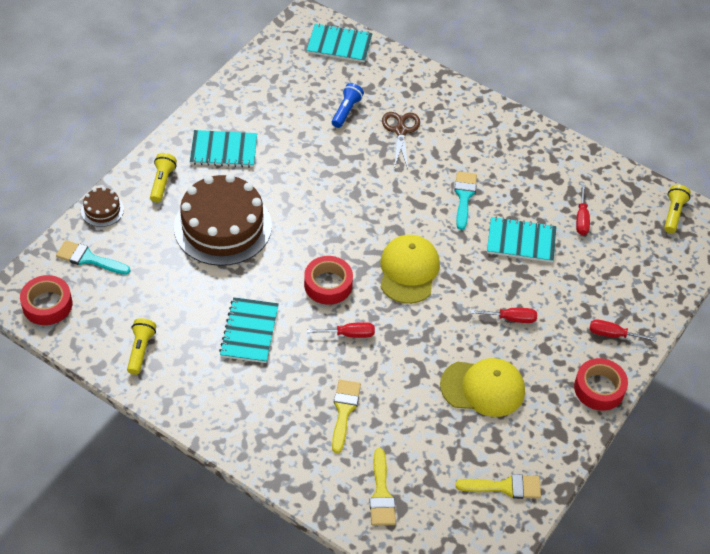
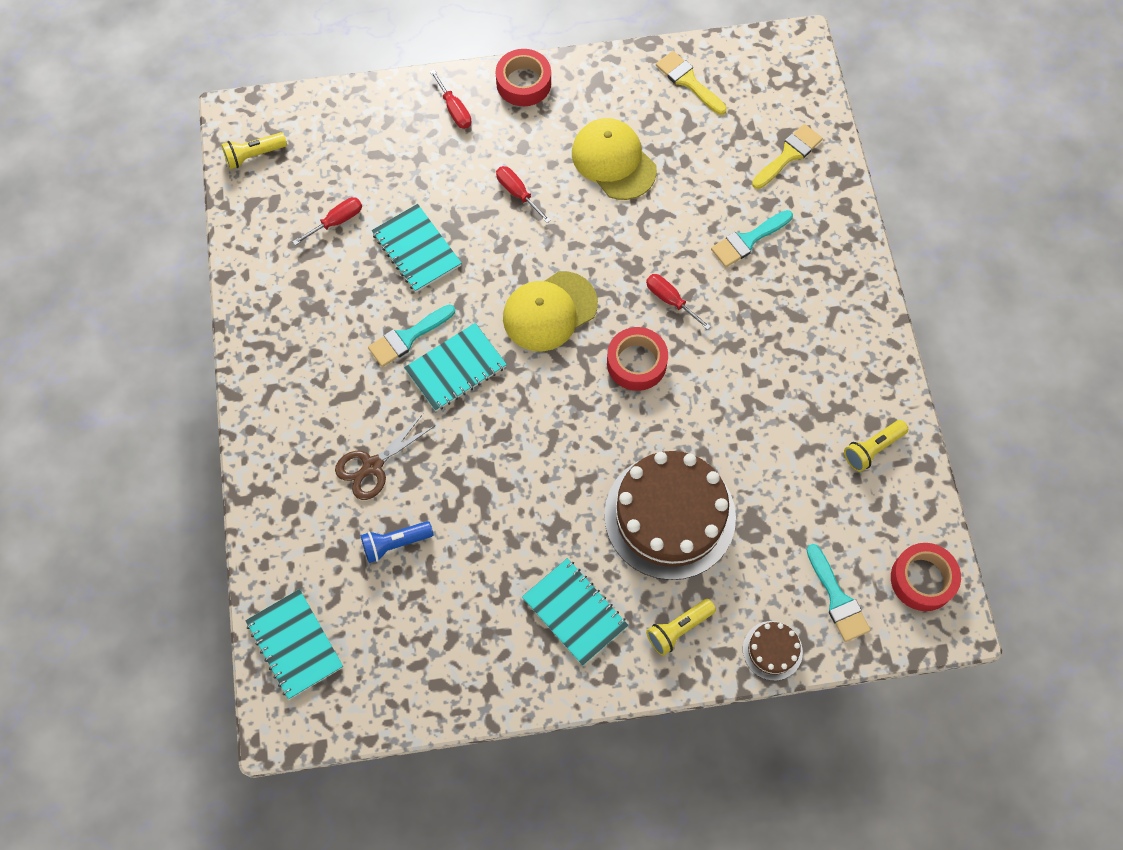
camera: 130 degrees left, 15 degrees up
turquoise notebook [219,297,279,363] -> turquoise notebook moved to [404,323,507,411]
yellow brush [332,380,361,453] -> turquoise brush [711,210,793,267]

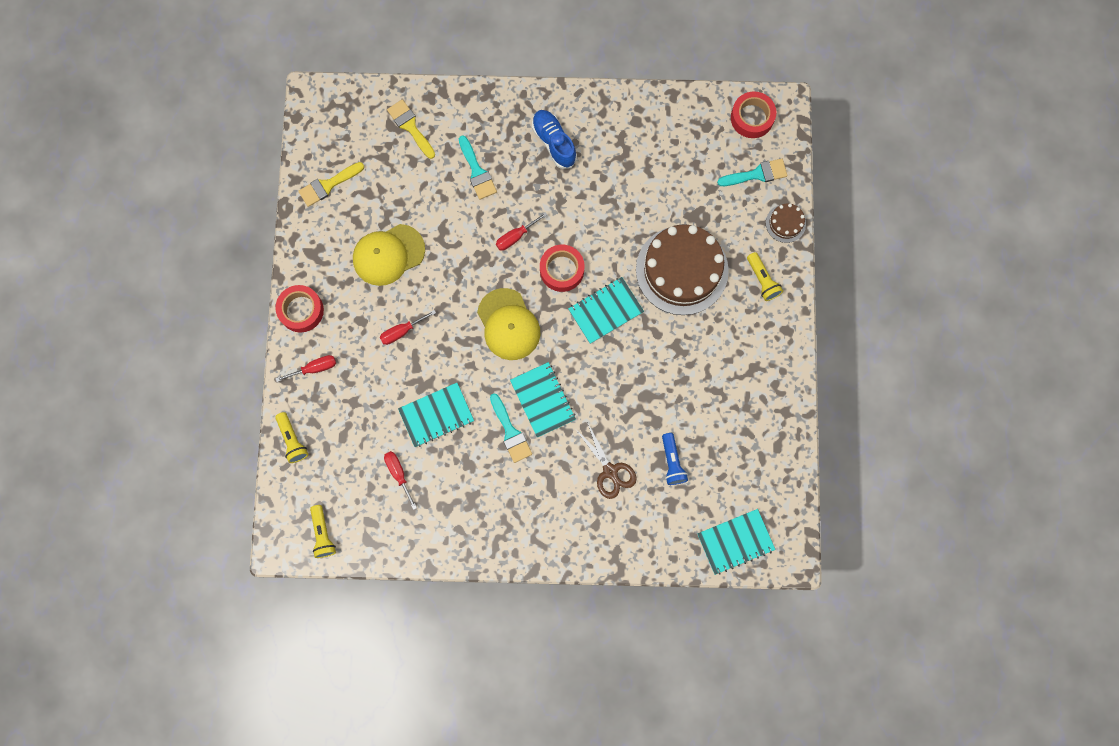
camera: 80 degrees left, 10 degrees up
turquoise notebook [522,558,628,666] -> turquoise notebook moved to [568,277,644,344]
yellow flashlight [844,420,908,472] -> yellow flashlight moved to [275,412,308,463]
none -> blue shoe [532,110,577,169]

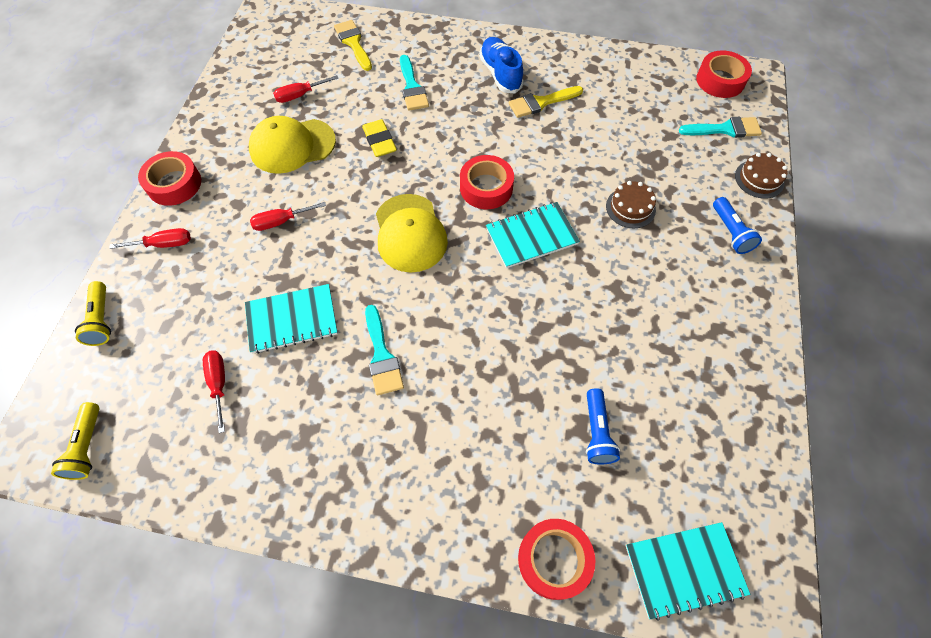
camera: 10 degrees right, 15 degrees down
yellow brush [298,162,364,207] -> yellow brush moved to [509,86,583,118]
red screwdriver [496,212,547,251] -> red screwdriver moved to [273,75,338,103]
turquoise notebook [510,362,576,438] -> none
brown scissors [576,422,637,499] -> none
brown cake [636,224,729,315] -> brown cake [606,181,656,228], size x0.44
yellow flashlight [747,252,783,301] -> blue flashlight [713,197,762,254]
none -> yellow eraser [362,119,397,157]
none -> red tape [518,519,595,600]

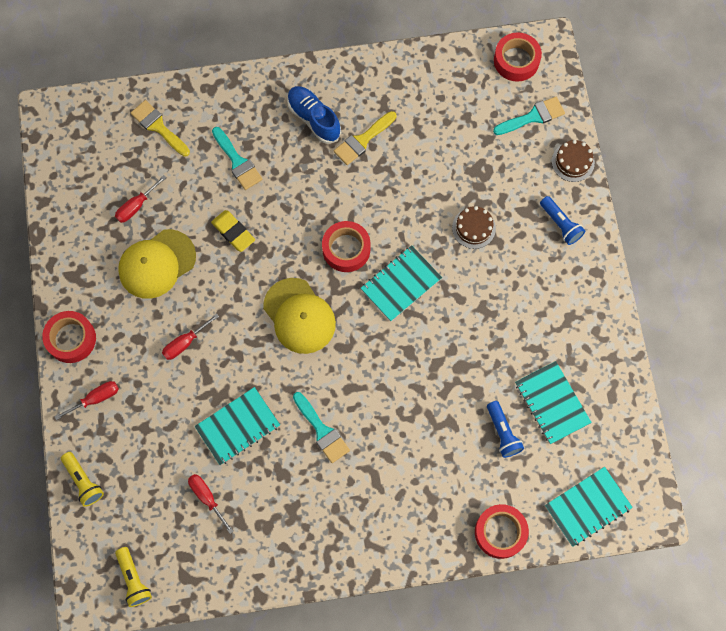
camera: 20 degrees left, 10 degrees up
none -> turquoise notebook [515,361,592,444]

